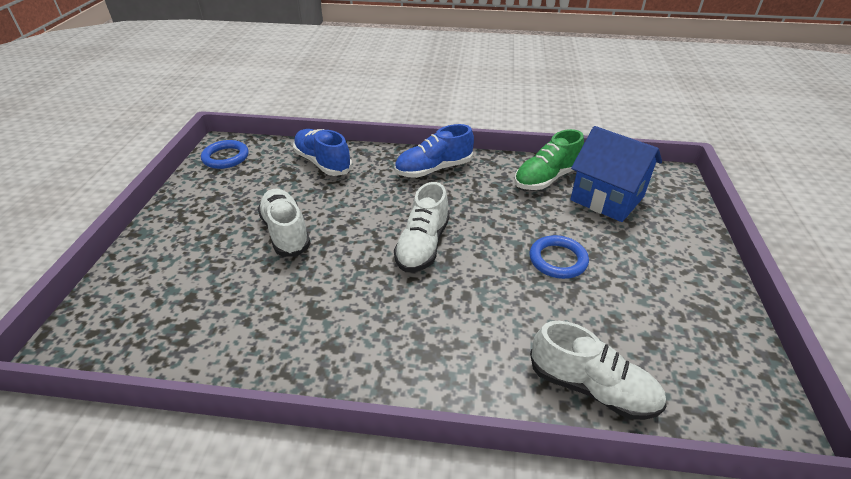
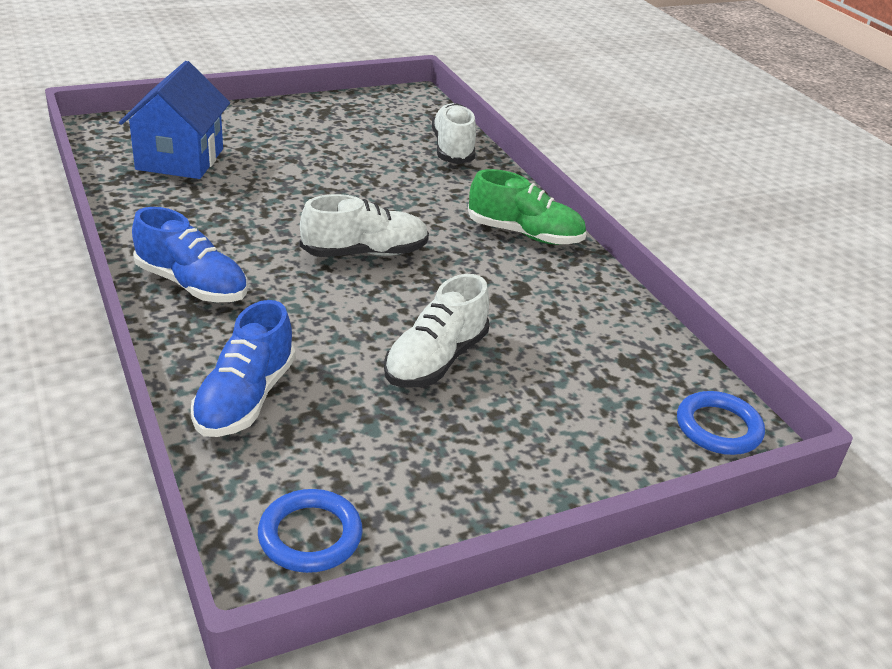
camera: 125 degrees left, 5 degrees down
green shoe [514,129,584,190] -> green shoe moved to [468,169,587,245]
blue ring [530,235,589,279] -> blue ring moved to [677,391,765,455]

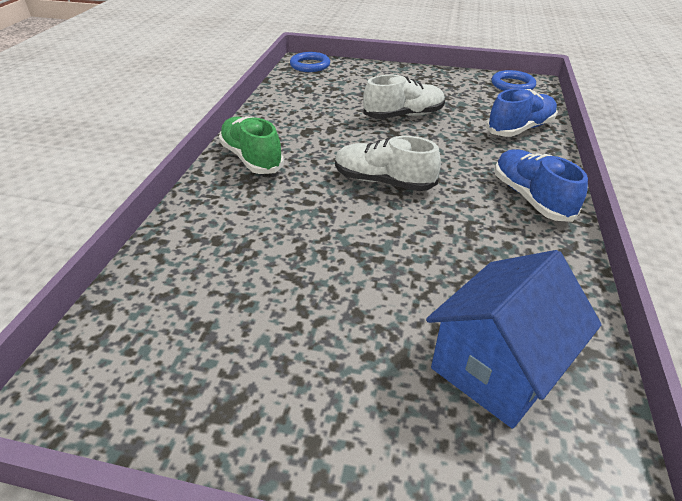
camera: 140 degrees left, 5 degrees up
white shoe [432,103,476,164] -> none

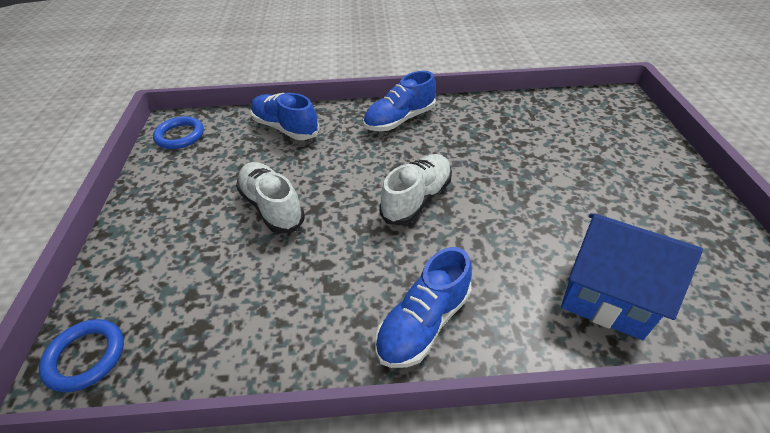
camera: 105 degrees left, 5 degrees up
green shoe [219,117,284,174] -> blue shoe [375,247,472,368]
white shoe [335,136,441,191] -> white shoe turned 150 degrees counterclockwise [380,154,452,225]
blue house [426,250,602,429] -> blue house moved to [561,214,703,340]

